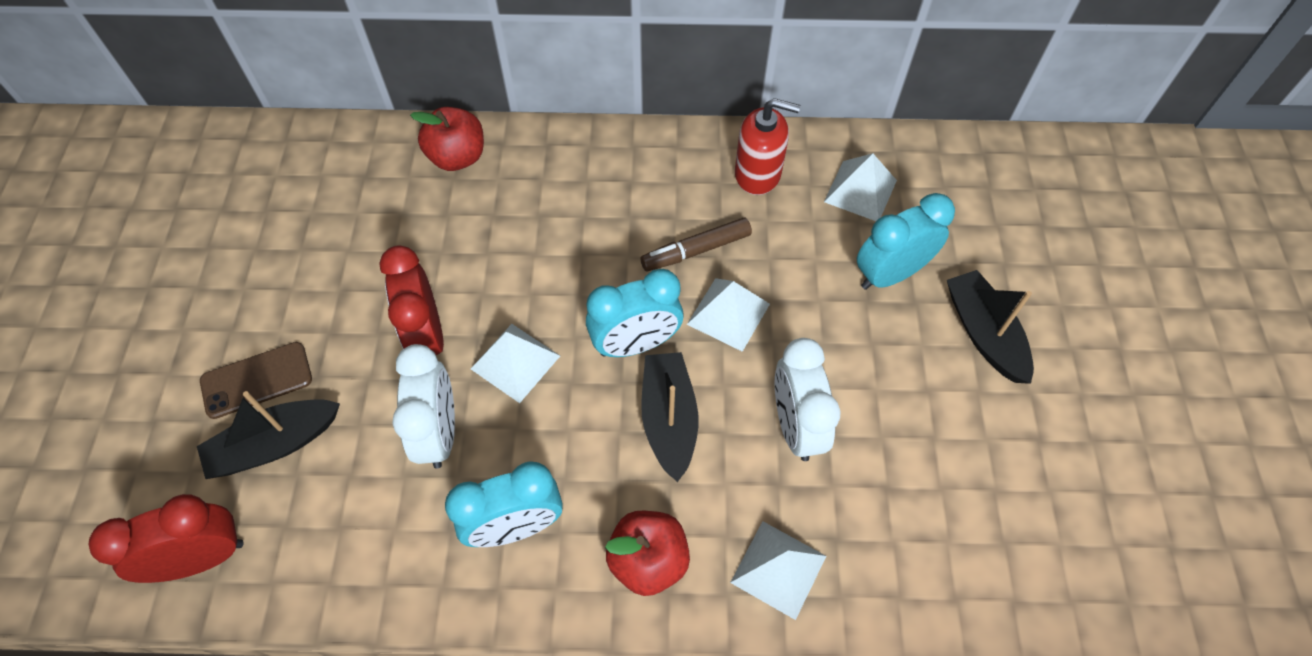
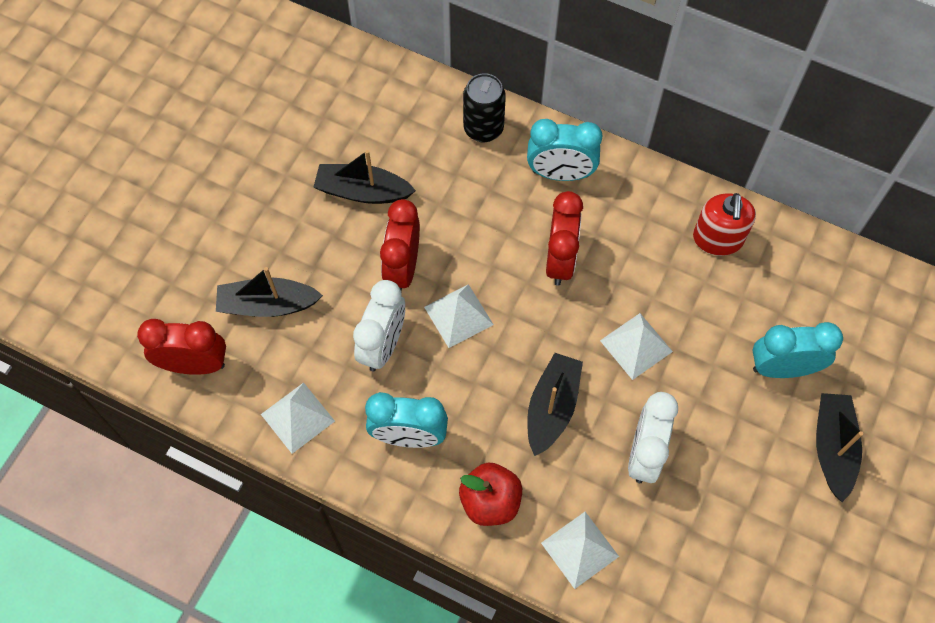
camera: 25 degrees right, 5 degrees up
brown phone [200,342,312,419] -> none
red apple [410,107,484,171] -> black can [463,73,506,142]
turquoise clock [586,269,684,357] -> turquoise clock moved to [527,119,602,181]
brown marker [640,218,752,271] -> none
red soap dispenser [735,98,800,195] -> red soap dispenser turned 60 degrees clockwise [693,193,756,256]
white pyramid [824,153,897,221] -> white pyramid moved to [261,383,335,454]
none -> black boat [313,150,416,204]
none -> red clock [546,191,583,286]

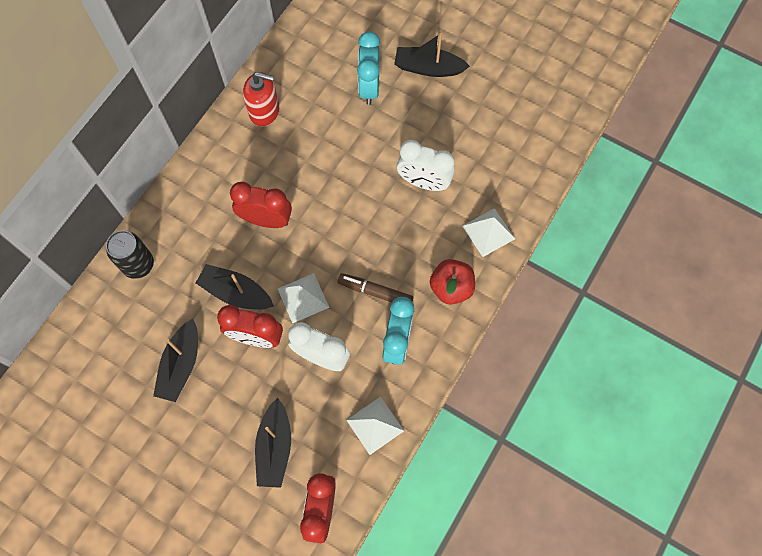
camera: 85 degrees left, 5 degrees up
turquoise clock [527,119,602,181] -> none
black boat [527,353,583,456] -> black boat moved to [196,264,274,310]
white pyramid [600,313,673,380] -> none
none -> brown marker [338,273,413,302]

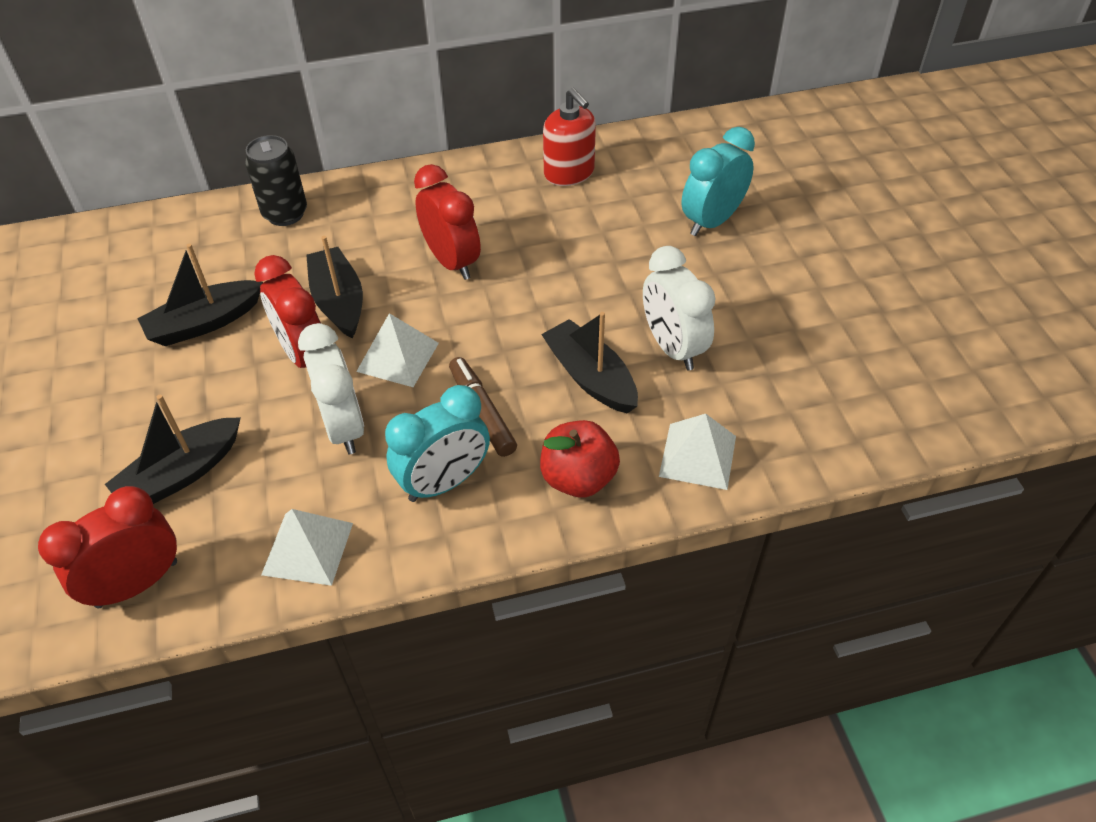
camera: 45 degrees right, 20 degrees down
black boat [394,33,470,77] -> black boat moved to [541,312,638,414]

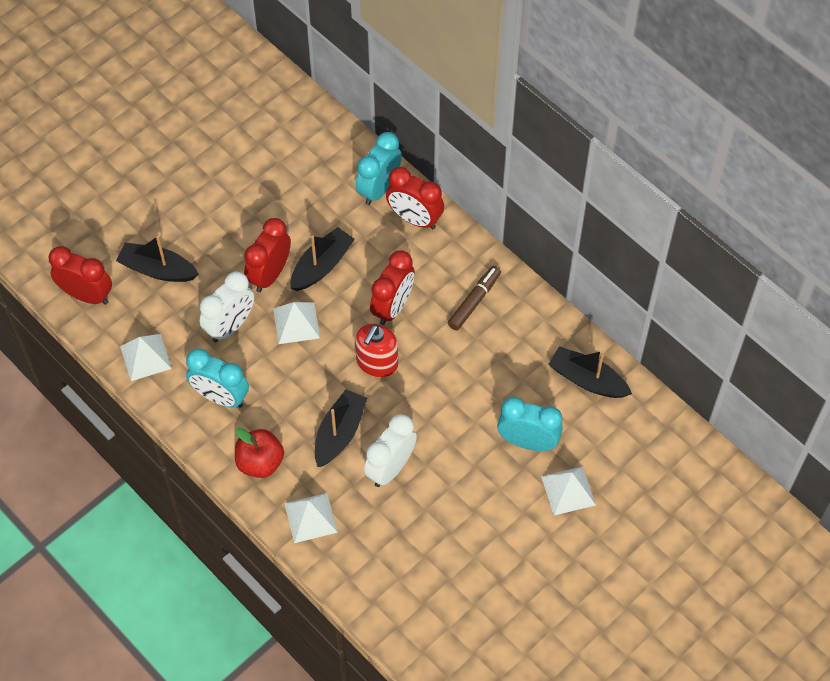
camera: 60 degrees right, 10 degrees up
black boat [137,244,263,346] -> black boat moved to [548,346,632,398]
black can [245,135,307,226] -> turquoise clock [356,132,402,205]
brown marker [449,357,517,457] -> brown marker moved to [448,266,501,330]
red soap dispenser [543,88,596,186] -> red soap dispenser moved to [355,324,398,377]
none -> red clock [386,167,444,229]
none -> white pyramid [541,466,596,515]

